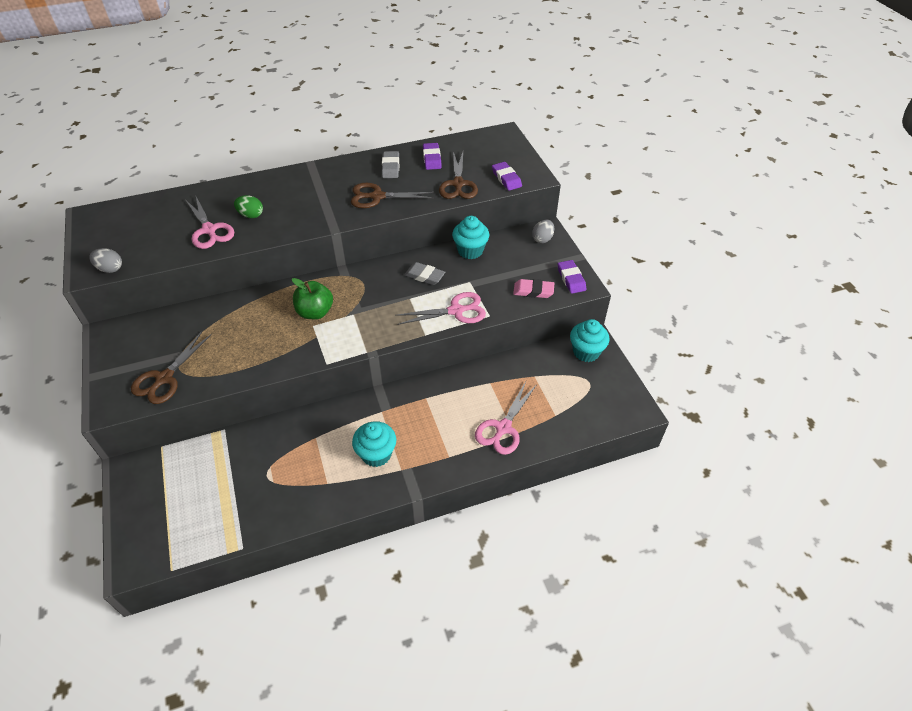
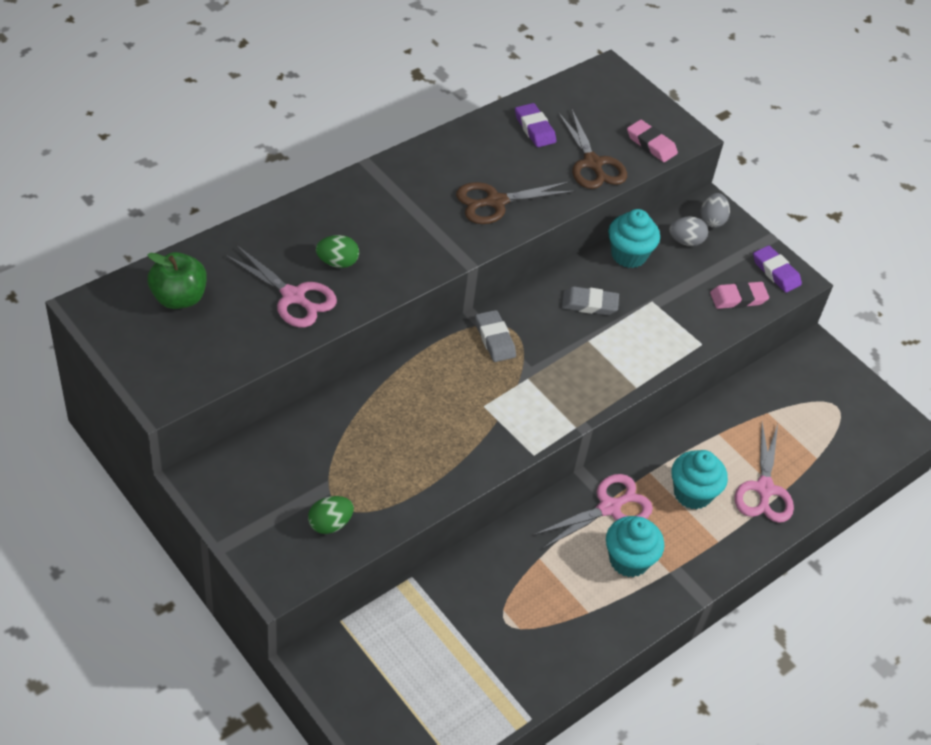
camera: 25 degrees left, 0 degrees up
grey egg [89,248,122,273] -> grey egg moved to [669,216,708,246]
brown scissors [131,332,212,404] -> green egg [308,496,354,534]
green apple [292,278,333,319] -> green apple moved to [147,252,207,309]
grey eraser [382,151,399,178] -> grey eraser moved to [475,310,516,362]
pink scissors [395,292,486,325] -> pink scissors moved to [533,474,653,549]
purple eraser [492,162,522,191] -> pink eraser [627,120,678,162]
turquoise cupcake [570,319,609,362] -> turquoise cupcake moved to [671,450,728,510]

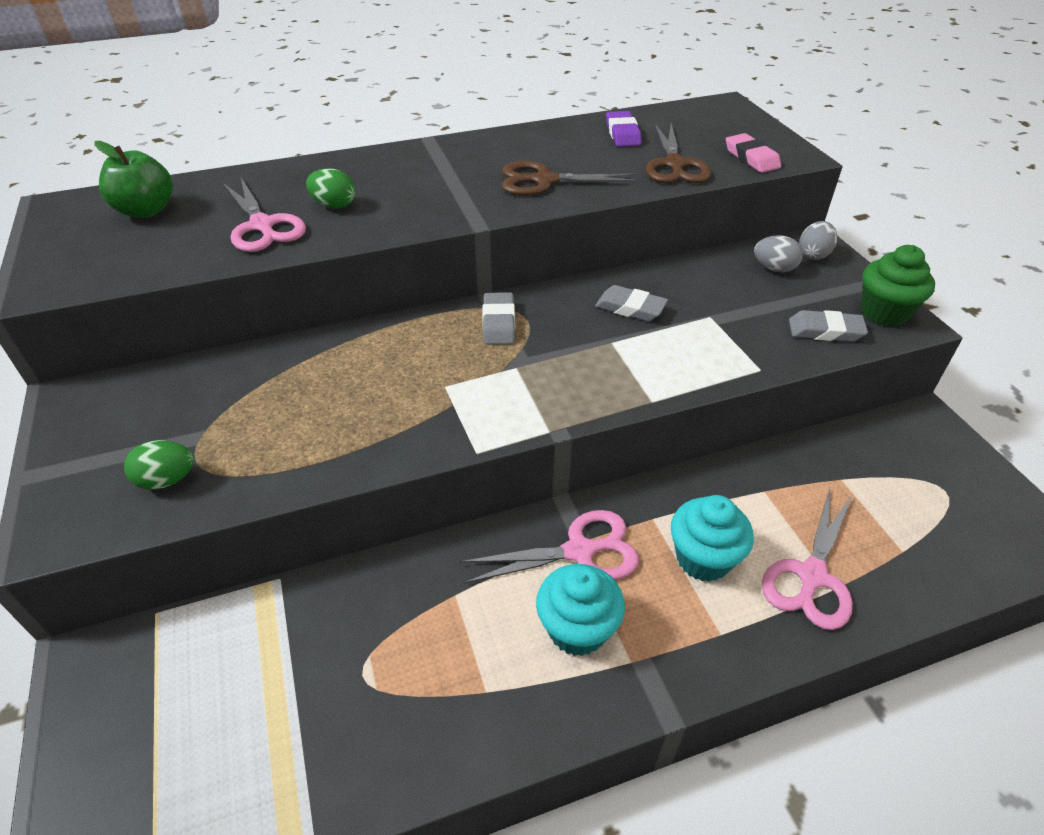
camera: 25 degrees right, 5 degrees down
turquoise cupcake [608,209,660,268] -> none
pink eraser [710,281,769,309] -> grey eraser [789,310,868,342]
purple eraser [753,245,802,293] -> green cupcake [861,245,935,326]

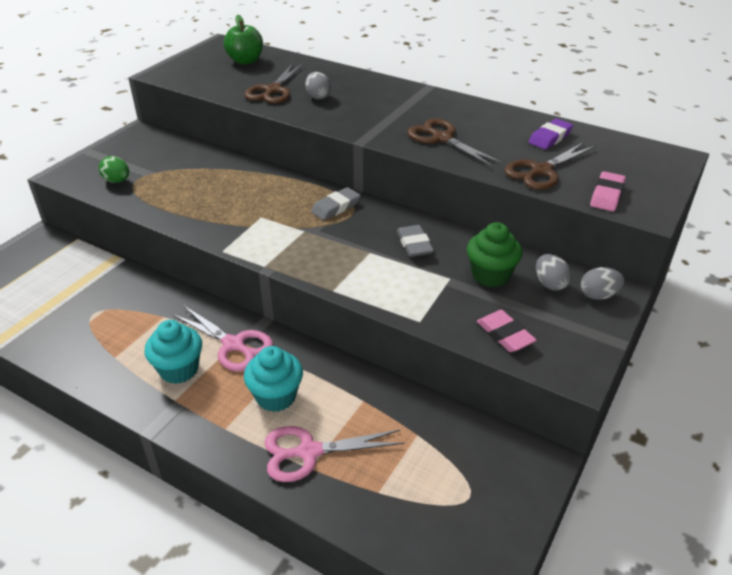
camera: 50 degrees right, 5 degrees down
pink scissors [223,178,306,252] -> brown scissors [244,63,304,104]
green egg [306,168,355,209] -> grey egg [305,72,331,100]
grey eraser [789,310,868,342] -> pink eraser [477,310,537,352]
green cupcake [861,245,935,326] -> green cupcake moved to [467,222,522,287]

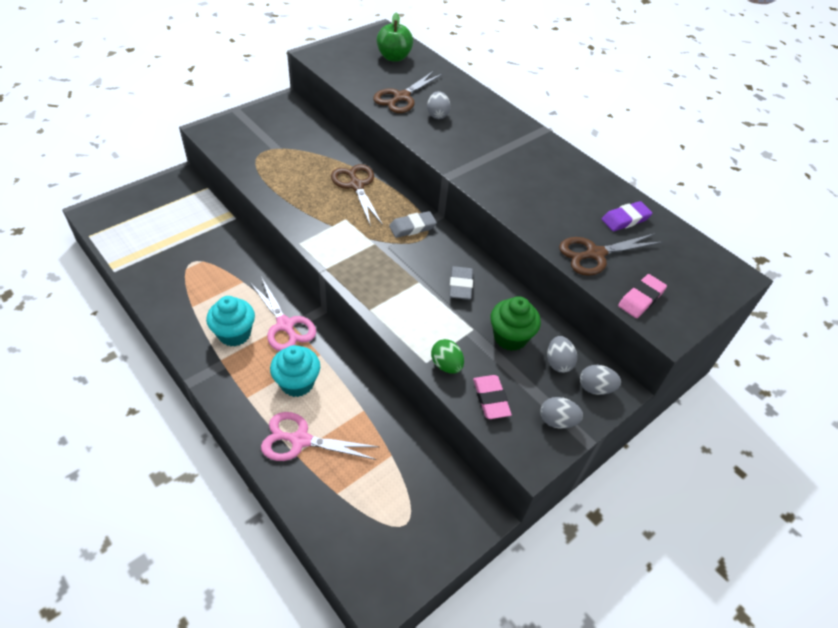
camera: 15 degrees right, 10 degrees up
green egg [99,156,129,183] -> green egg moved to [431,339,464,374]
brown scissors [407,118,503,167] -> brown scissors moved to [331,164,383,227]
none -> grey egg [540,397,583,429]

